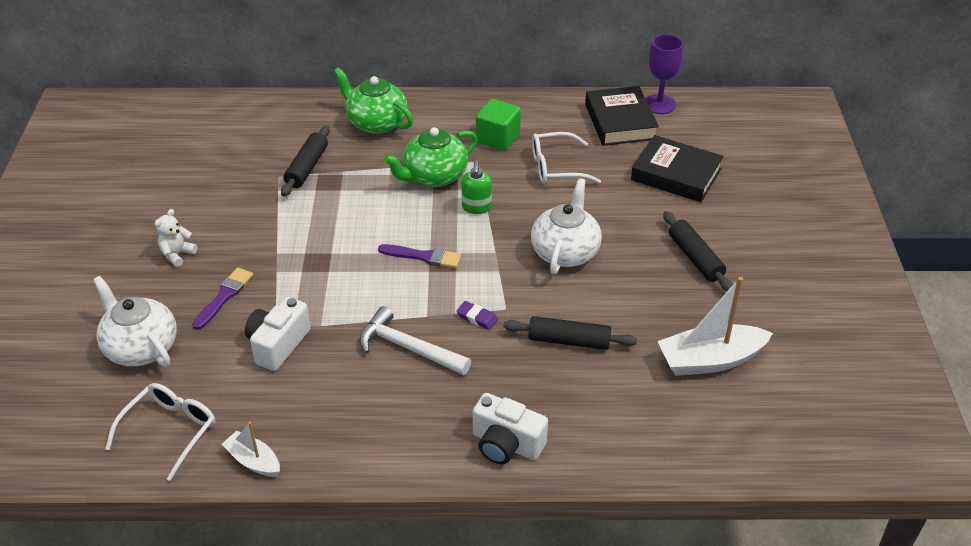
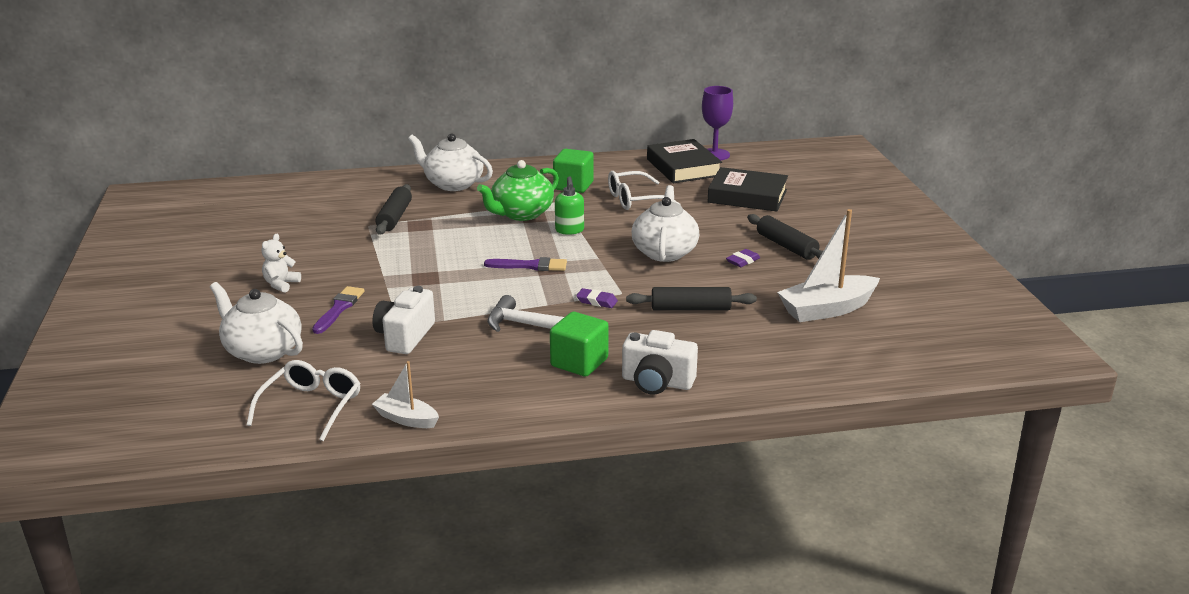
camera: 10 degrees left, 15 degrees down
green teapot [333,67,413,134] -> white teapot [408,134,493,191]
none -> green cube [550,312,609,377]
none -> purple eraser [726,249,760,267]

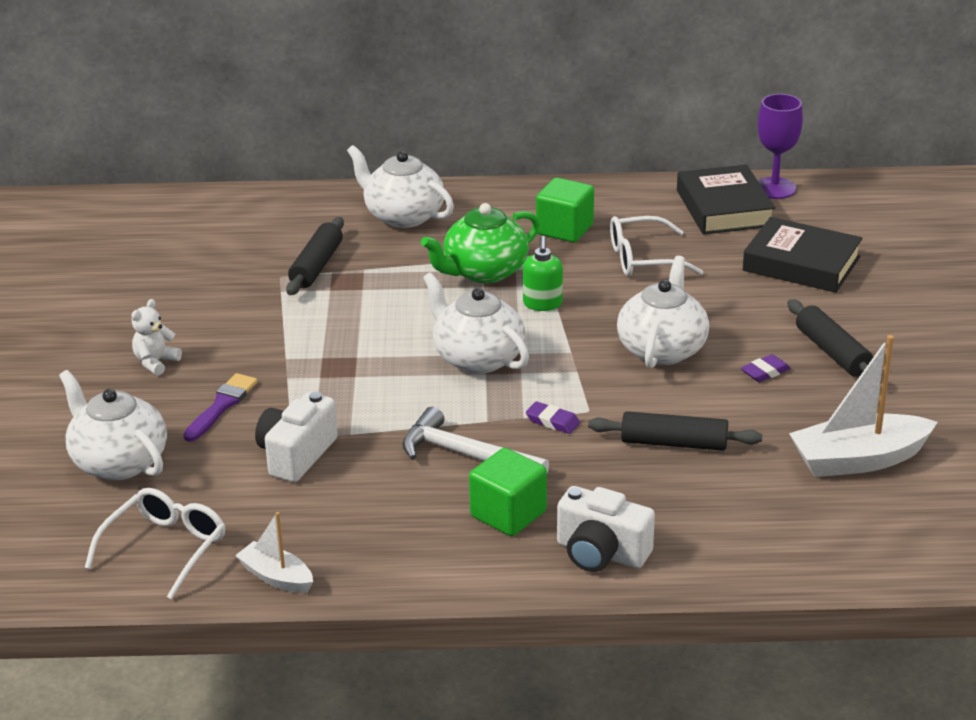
camera: 10 degrees right, 5 degrees up
purple brush [484,257,567,271] -> white teapot [423,272,529,374]

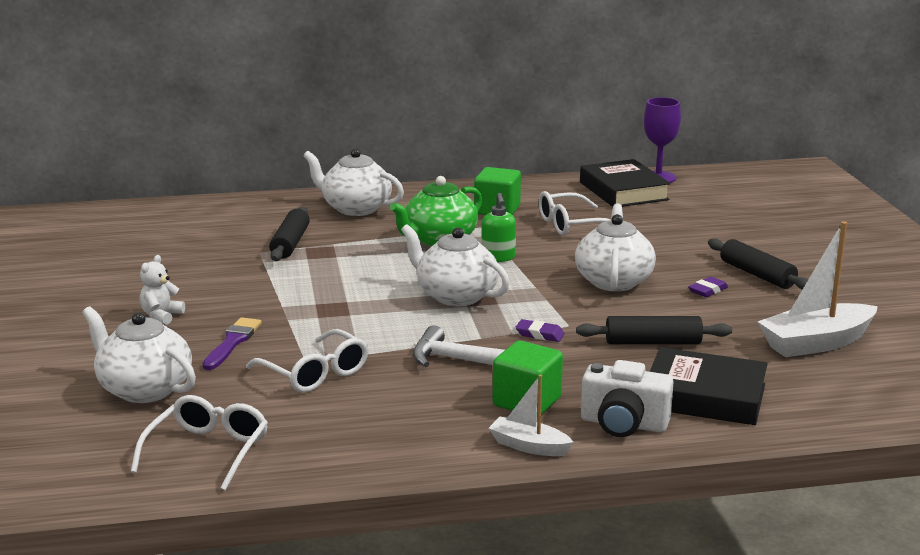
camera: 10 degrees left, 10 degrees down
white boat [235,512,313,593] -> white boat moved to [489,375,573,456]
white camera [255,392,338,482] -> white glasses [246,329,368,393]
black book [743,217,863,293] -> black book moved to [650,347,768,425]

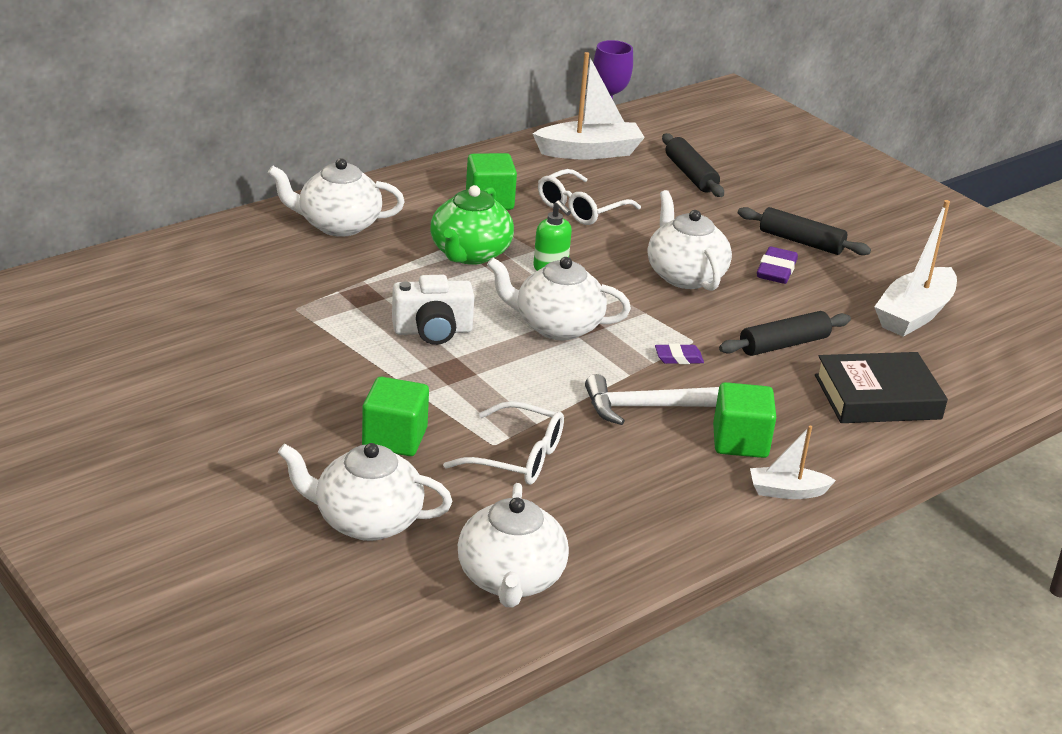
camera: 30 degrees left, 10 degrees up
white glasses [131,395,268,490] -> white teapot [458,483,569,608]
white teddy bear [140,255,185,325] -> none
purple brush [203,317,262,370] -> green cube [362,377,429,456]
black rolling pin [269,207,310,261] -> black rolling pin moved to [662,133,724,197]
black book [580,159,671,207] -> white boat [533,52,645,159]
white camera [581,360,674,437] -> white camera moved to [392,275,474,345]
purple eraser [688,277,728,297] -> purple eraser [757,246,798,284], size x1.51

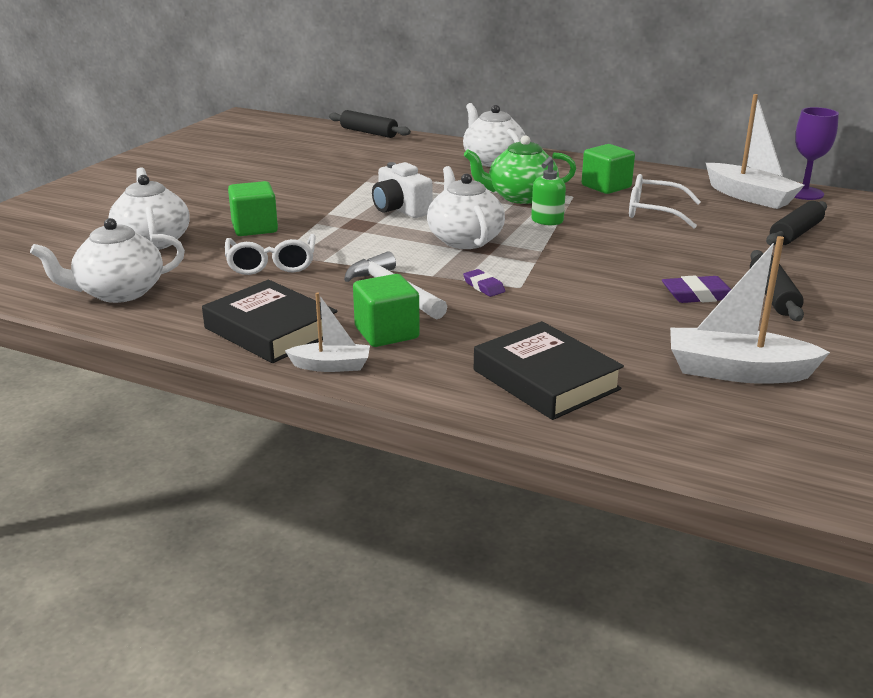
camera: 65 degrees right, 5 degrees down
white teapot [648,190,732,291] -> none
black rolling pin [719,311,851,356] -> black rolling pin moved to [329,110,411,138]
white boat [750,425,836,499] -> white boat turned 120 degrees clockwise [285,293,370,372]
none -> black book [202,280,338,363]

